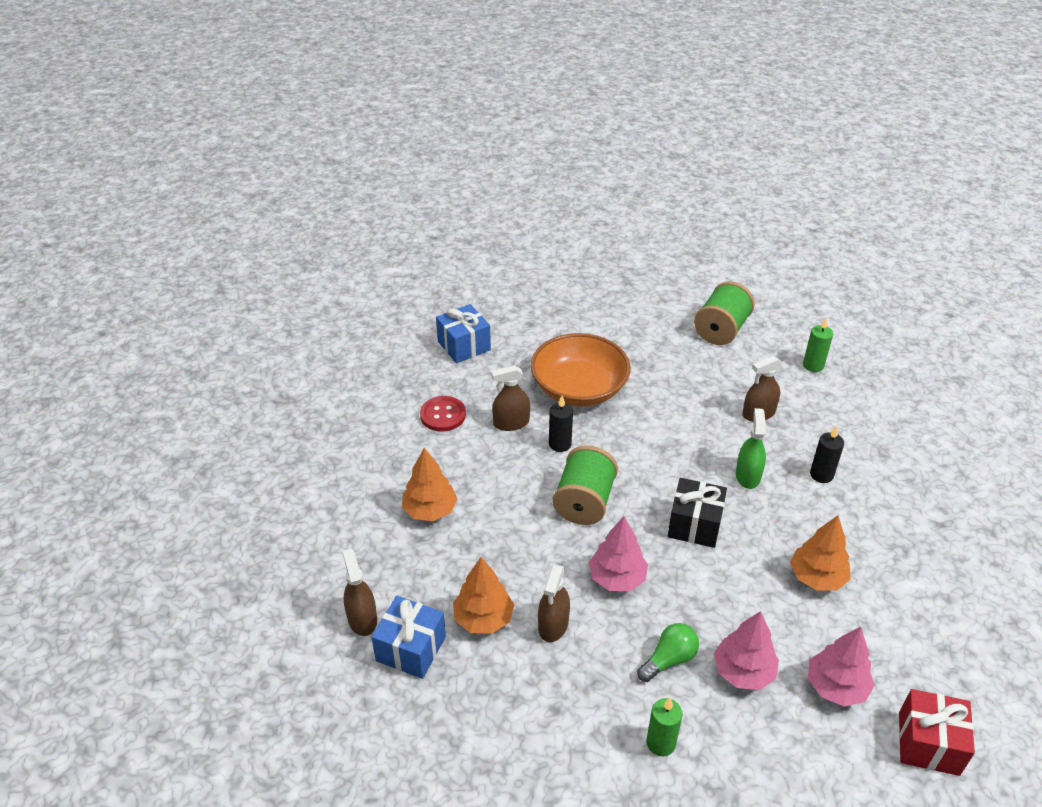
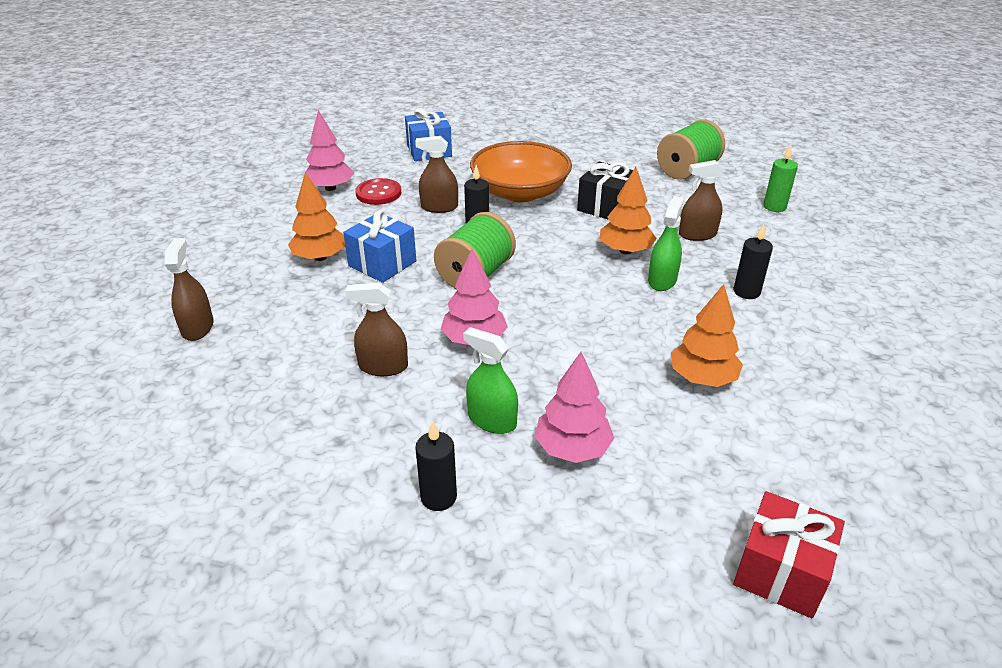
camera: 15 degrees right, 5 degrees down
blue gift [371,596,446,679] -> blue gift moved to [343,210,416,283]
orange tree [453,557,514,634] -> orange tree moved to [600,167,657,254]
brown spray bottle [538,564,570,642] -> brown spray bottle turned 60 degrees clockwise [345,283,408,376]
green light bulb [637,623,699,682] -> green spray bottle [463,327,518,434]
green candle [647,698,683,756] -> black candle [415,422,457,511]
black gift [668,478,727,548] -> black gift moved to [577,162,633,220]
pink tree [808,627,875,707] -> pink tree moved to [304,110,354,191]

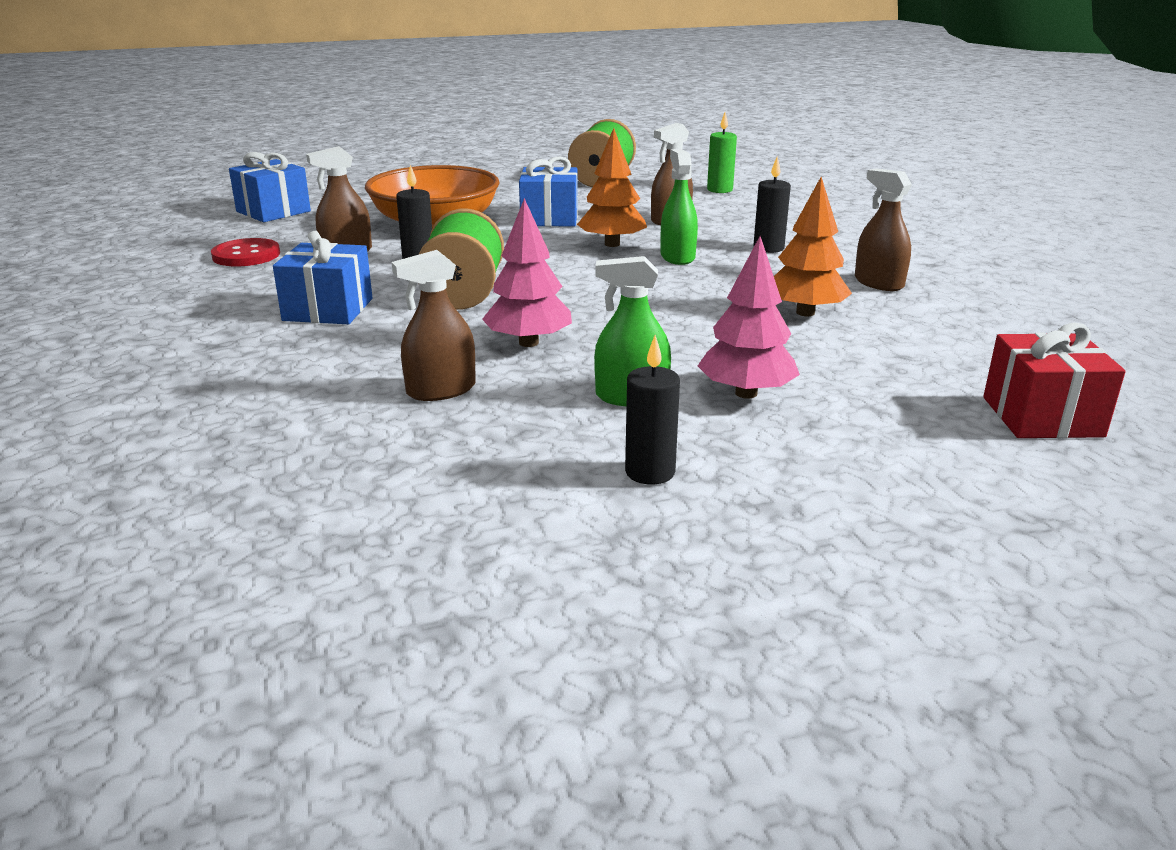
camera: 30 degrees left, 10 degrees down
brown spray bottle [165,238,214,341] -> brown spray bottle moved to [855,168,912,291]
orange tree [288,172,345,261] -> none
pink tree [304,110,354,191] -> none
black gift [577,162,633,220] -> blue gift [519,156,578,226]

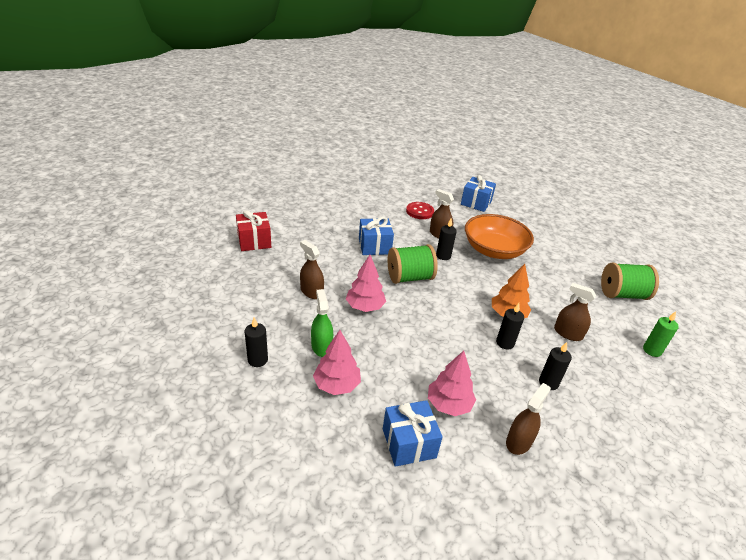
camera: 70 degrees right, 10 degrees up
blue gift [519,156,578,226] -> blue gift moved to [383,400,443,467]
green spray bottle [660,149,698,265] -> black candle [496,303,524,349]
orange tree [774,177,852,316] -> pink tree [428,351,476,416]
red gift [983,322,1126,438] -> red gift moved to [236,210,271,251]

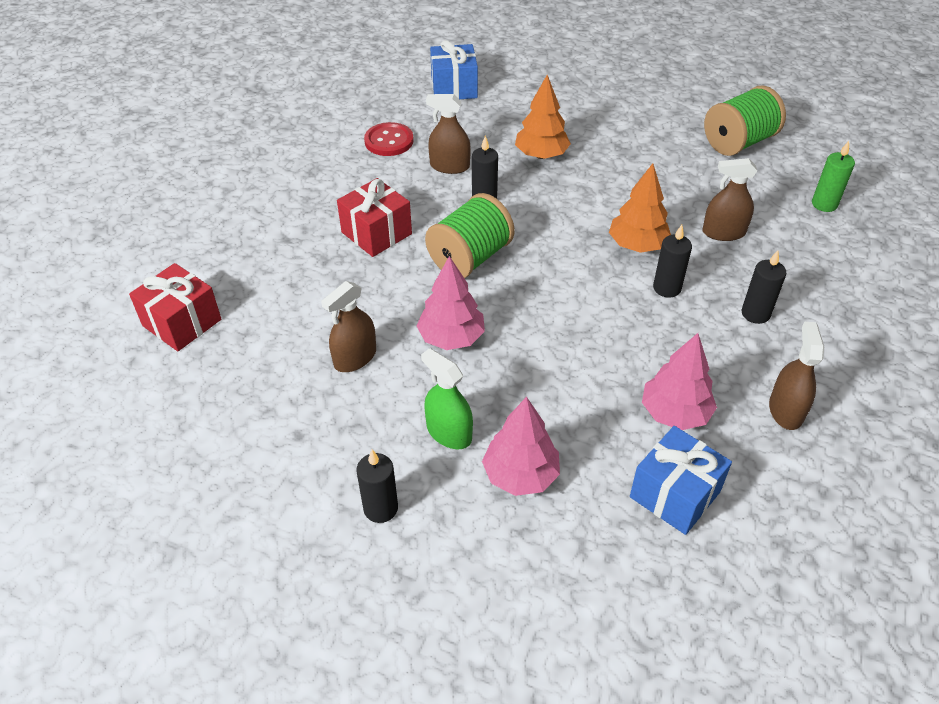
camera: 30 degrees left, 10 degrees up
brown spray bottle [300,240,324,299] -> brown spray bottle turned 60 degrees counterclockwise [321,281,376,372]
blue gift [359,217,394,255] -> red gift [337,178,412,257]
orange bowl [465,214,534,259] -> orange tree [515,75,571,159]

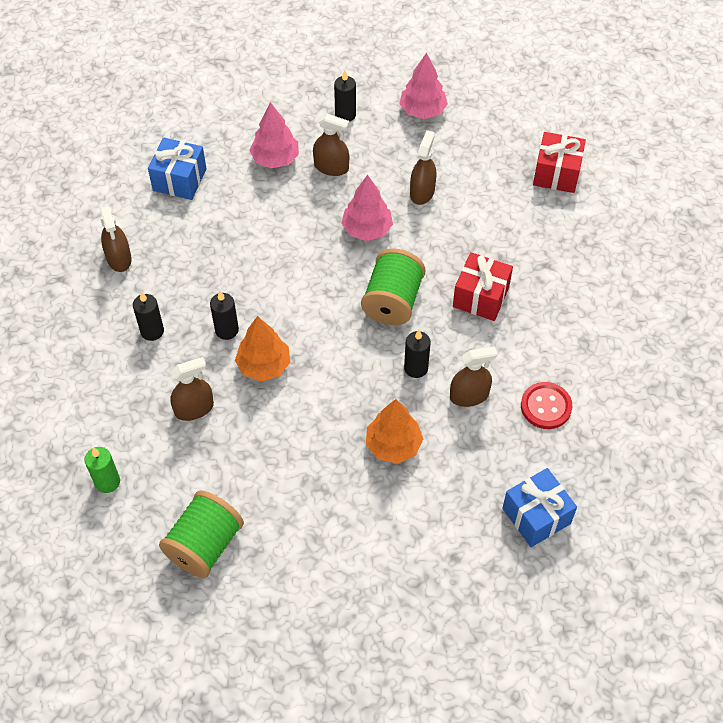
camera: 155 degrees right, 10 degrees up
green spray bottle [421,348,473,449] -> brown spray bottle [313,114,349,176]
pink tree [642,333,717,430] -> pink tree moved to [399,53,448,119]

